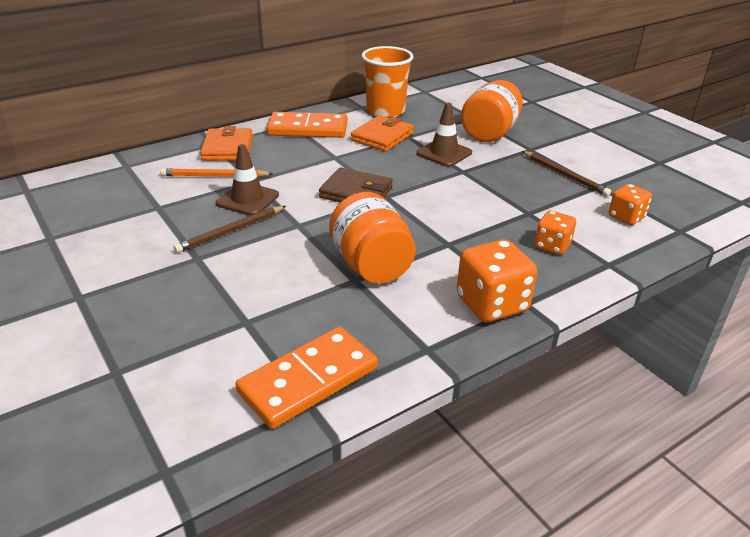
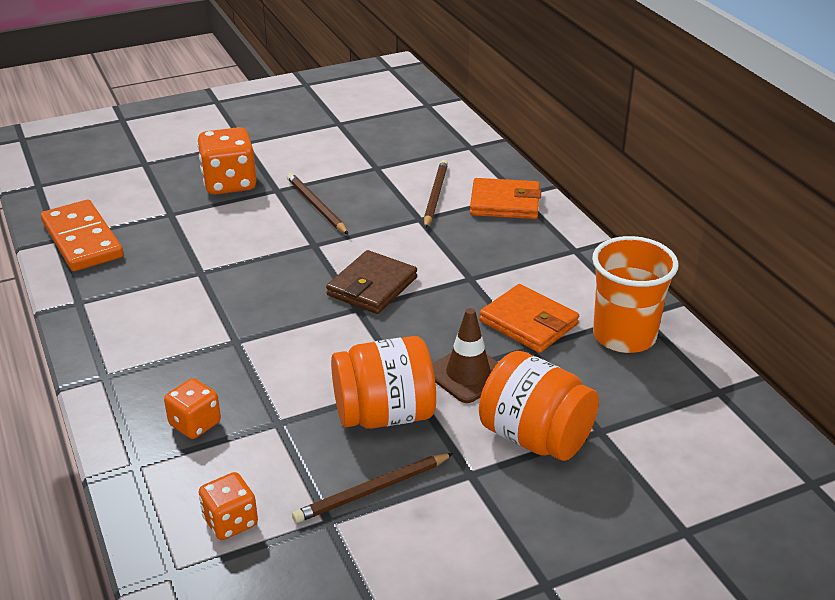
camera: 100 degrees right, 0 degrees up
orange pencil [160,168,273,177] -> brown pencil [424,160,448,229]
brown traffic cone [216,144,279,216] -> none
orange domino [267,112,347,138] -> none
orange jar [329,192,416,284] -> orange jar moved to [331,336,436,429]
orange dice [457,239,537,322] -> orange dice moved to [197,127,257,195]

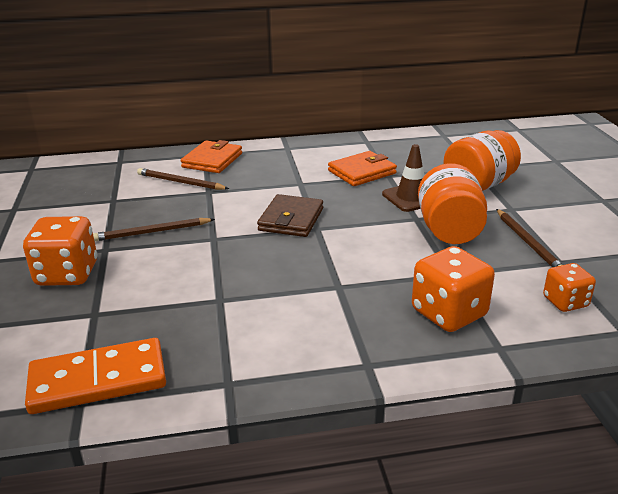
camera: 75 degrees left, 5 degrees down
orange dice [164,378,221,439] -> orange dice [412,246,495,332], size x1.65
brown wallet [326,250,417,314] -> brown wallet turned 60 degrees clockwise [257,194,323,237]
orange cup [592,236,679,353] -> none

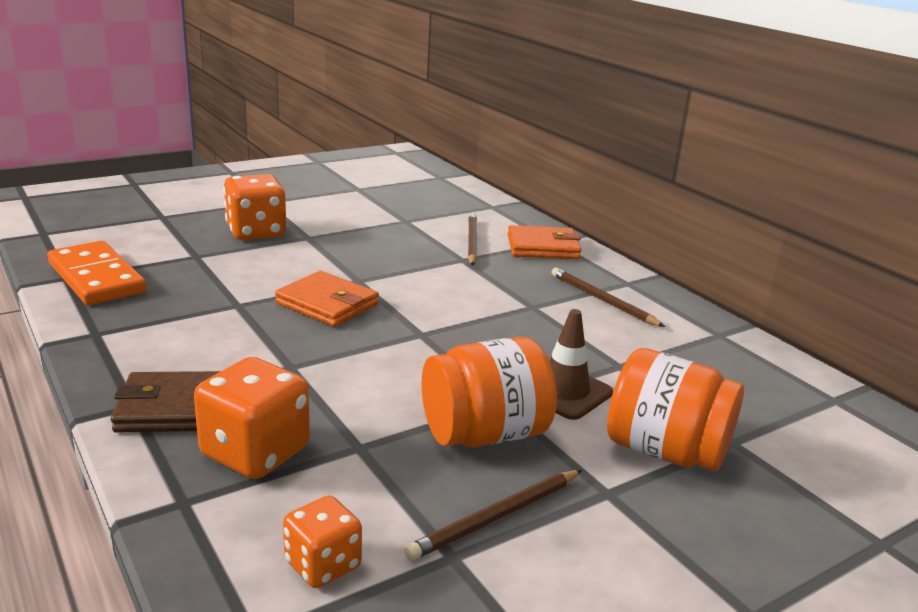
camera: 65 degrees right, 5 degrees down
brown pencil [93,218,215,241] -> brown pencil moved to [552,268,665,327]
brown wallet [257,194,323,237] -> brown wallet moved to [111,371,221,433]
orange wallet [328,151,397,186] -> orange wallet moved to [275,271,379,327]

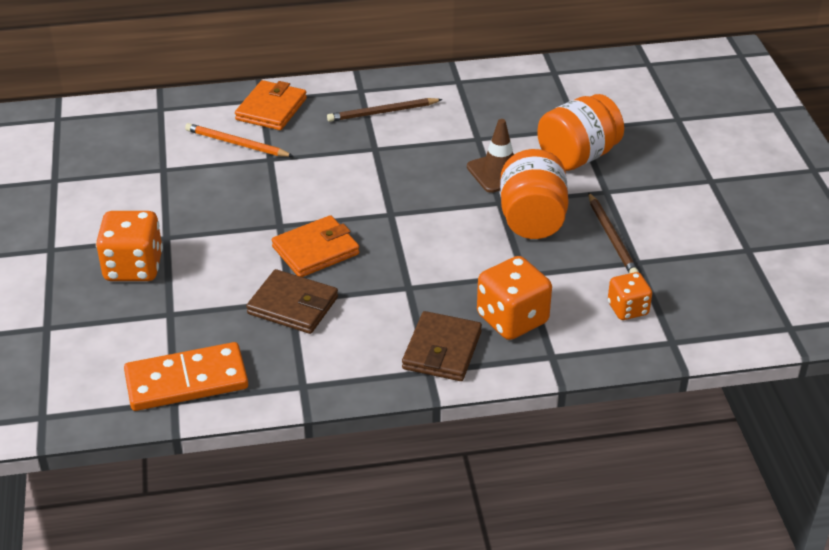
camera: 65 degrees left, 15 degrees up
brown pencil [468,213,477,266] -> orange pencil [185,123,293,157]
none -> brown wallet [246,269,338,334]

